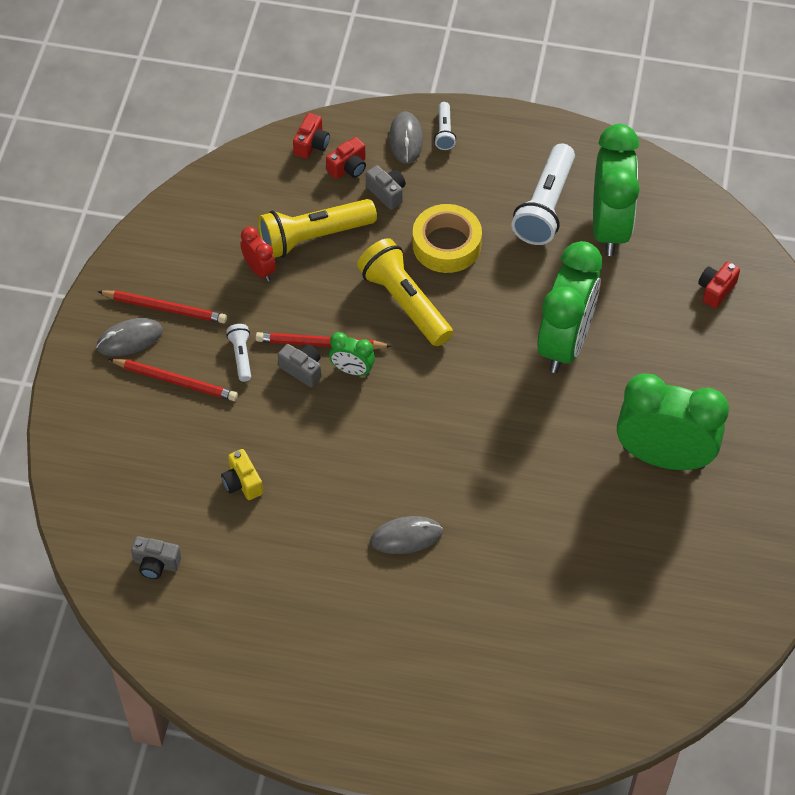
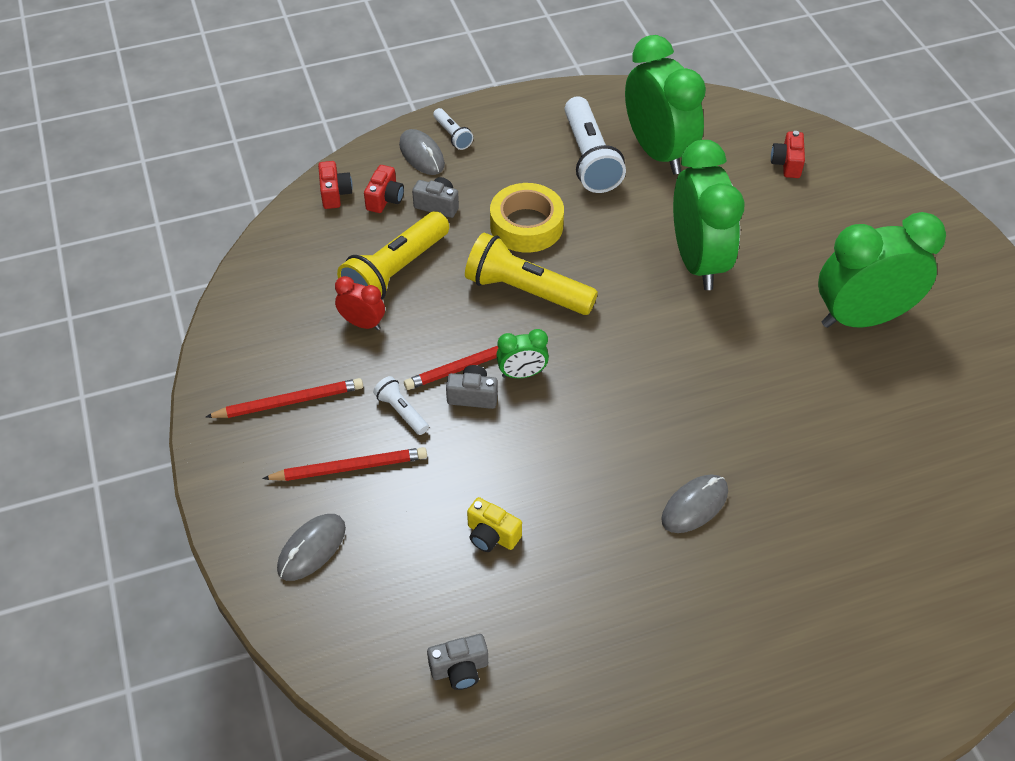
camera: 30 degrees left, 5 degrees down
grey mouse [96,318,163,356] -> grey mouse moved to [277,514,346,581]

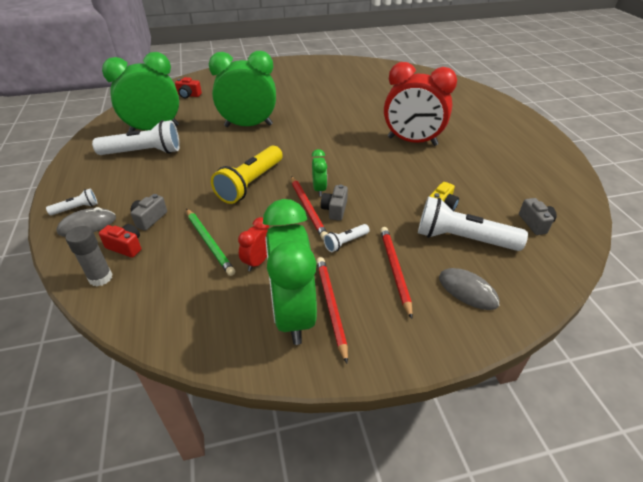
camera: 85 degrees left, 10 degrees down
red camera [318,161,353,209] -> grey glue stick [66,226,113,286]
yellow flashlight [337,211,449,300] -> green pencil [186,208,235,276]
yellow tape [490,183,564,253] -> none
grey mouse [661,475,728,533] -> red clock [384,62,457,146]
green clock [818,212,946,328] -> green clock moved to [263,199,317,345]
none -> white flashlight [418,196,528,251]

